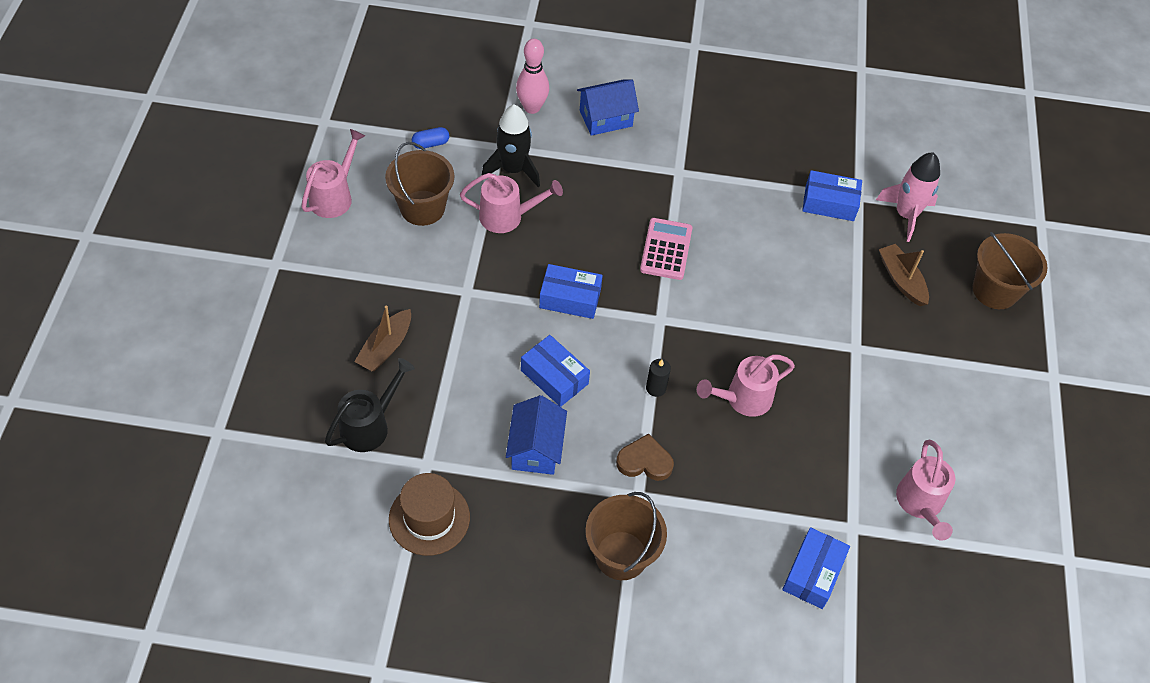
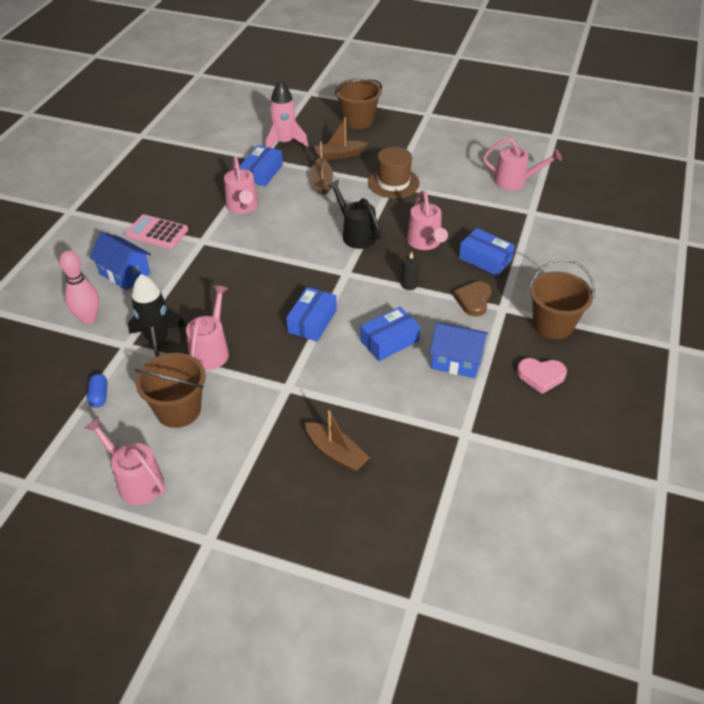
camera: 75 degrees left, 10 degrees down
black watering can [325,358,415,452] -> black watering can moved to [327,180,381,249]
brown hat [389,473,470,556] -> brown hat moved to [368,147,420,198]
blue house [577,80,639,136] -> blue house turned 45 degrees counterclockwise [89,232,151,290]
pink calculator [640,218,692,280] -> pink calculator moved to [125,214,188,249]
blue box [782,527,850,609] -> blue box moved to [459,228,515,276]
none -> pink watering can [224,156,258,214]
none -> brown boat [311,141,333,195]
none -> pink heart [517,358,567,394]

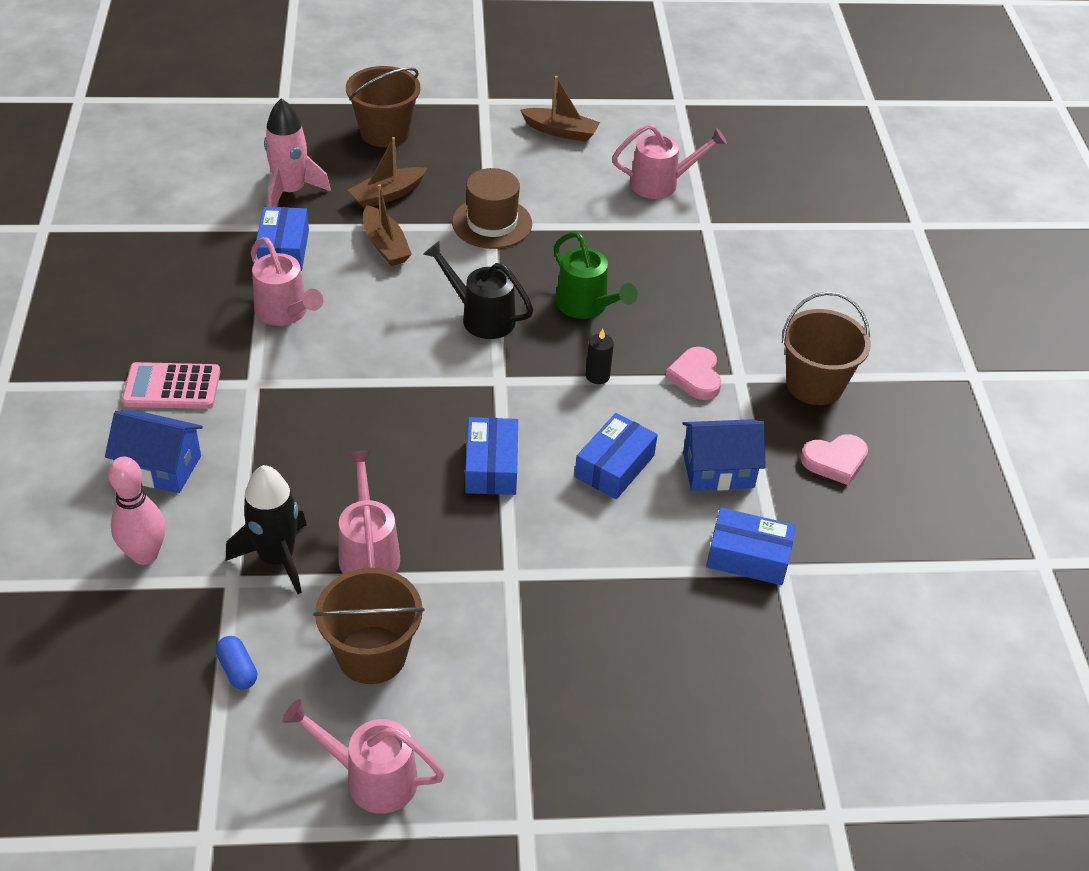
camera: 25 degrees left, 0 degrees up
brown boat [305,410,370,472] -> brown boat moved to [520,76,600,142]
pink watering can [407,190,448,250] -> green watering can [554,232,638,319]
brown heart [453,281,492,317] -> pink heart [666,347,722,400]
blue box [459,228,515,276] -> blue box moved to [706,508,796,585]

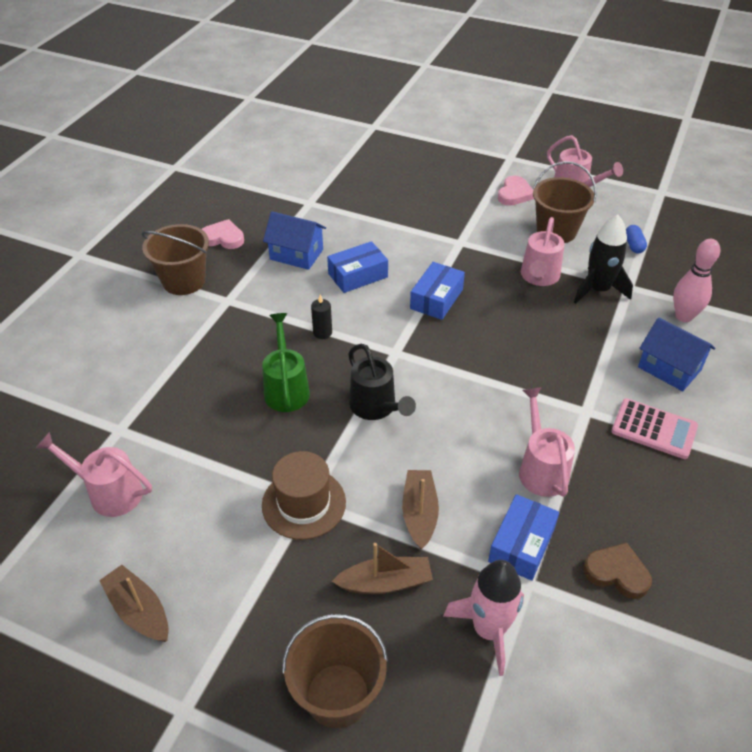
camera: 150 degrees left, 0 degrees up
pink heart [666,347,722,400] -> pink heart moved to [498,176,534,206]
blue box [706,508,796,585] -> none
none -> brown heart [583,543,652,599]

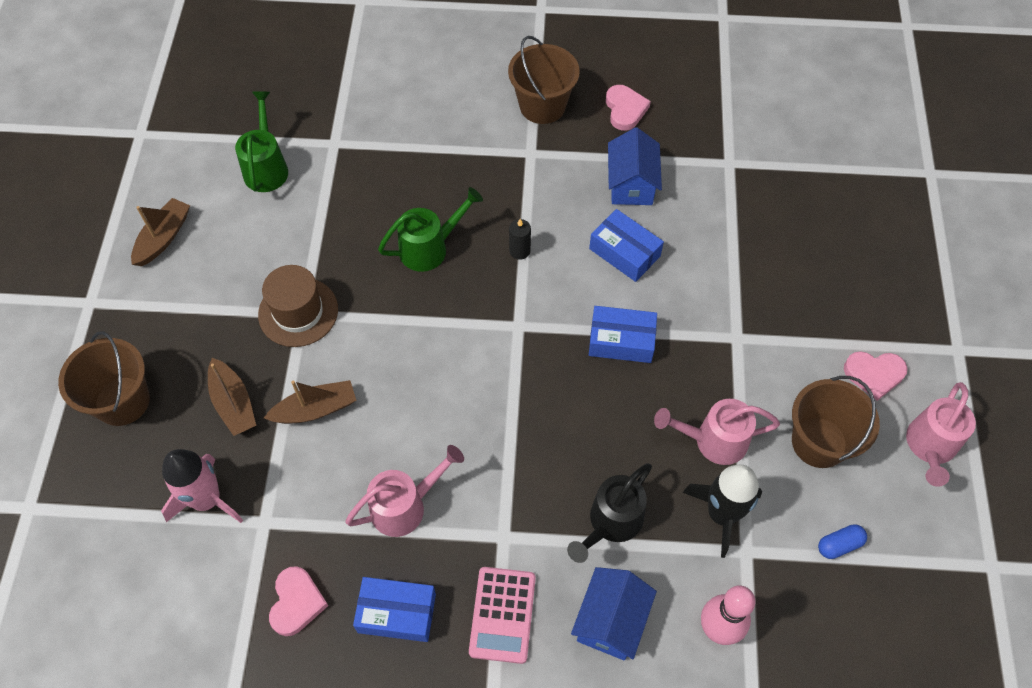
camera: 70 degrees right, 15 degrees up
pink watering can [36,432,152,517] -> green watering can [235,92,288,192]
black watering can [348,344,416,420] -> black watering can moved to [567,463,652,563]
blue box [488,494,559,581] -> blue box moved to [353,577,436,642]
brown heart [583,543,652,599] -> pink heart [269,566,329,636]

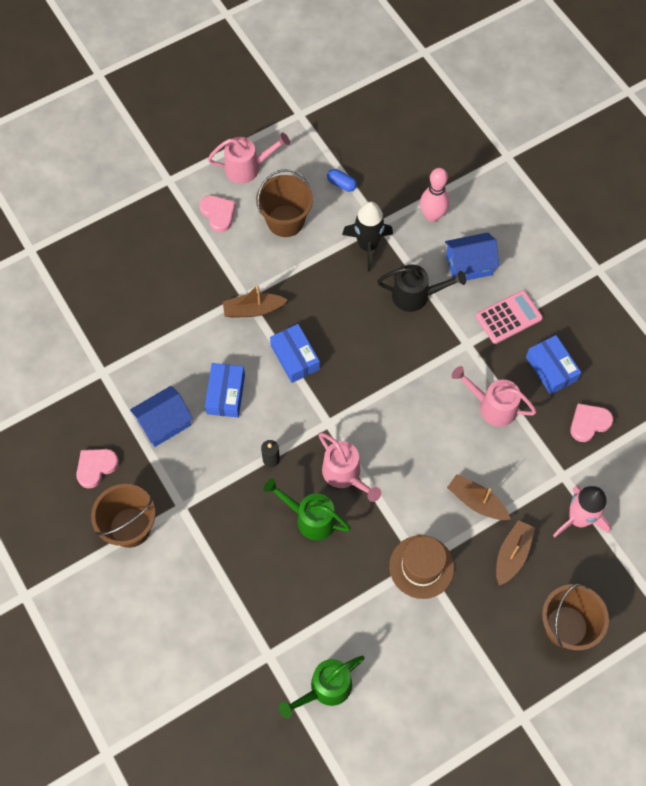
camera: 125 degrees left, 5 degrees up
brown boat [131,198,190,266] -> brown boat moved to [223,285,287,318]
pink watering can [654,399,780,465] -> pink watering can moved to [318,433,381,502]

